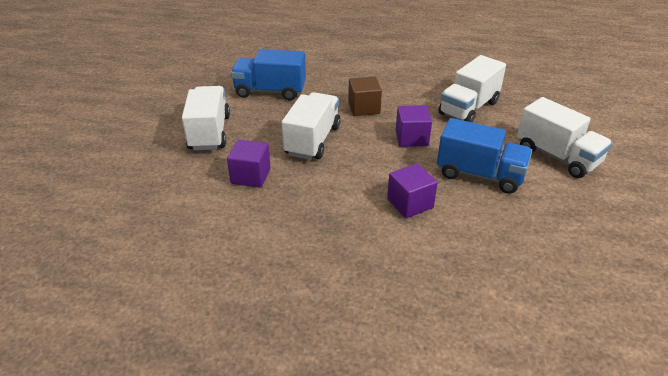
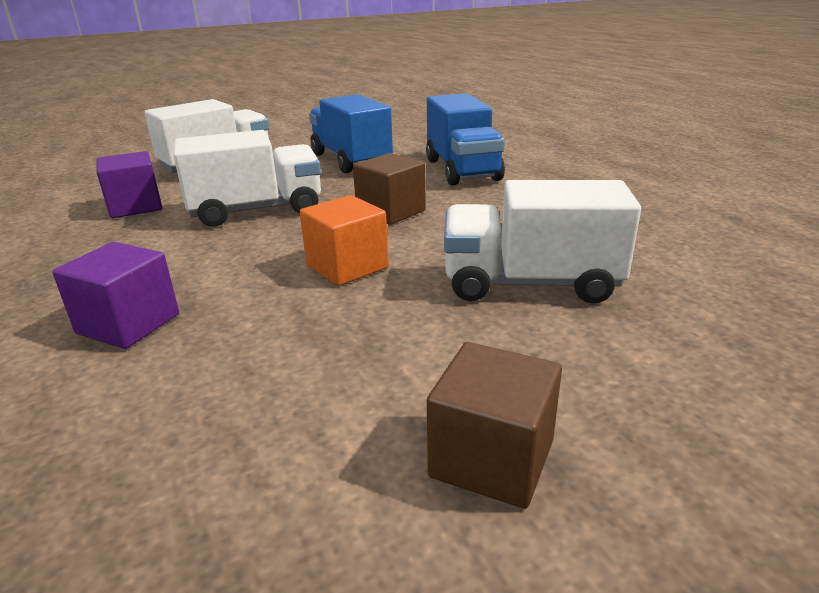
camera: 55 degrees right, 10 degrees down
purple cube [396,105,432,147] -> orange cube [300,195,389,286]
blue truck [437,118,532,194] -> blue truck moved to [426,93,505,186]
white truck [517,97,613,178] -> brown cube [427,342,562,509]

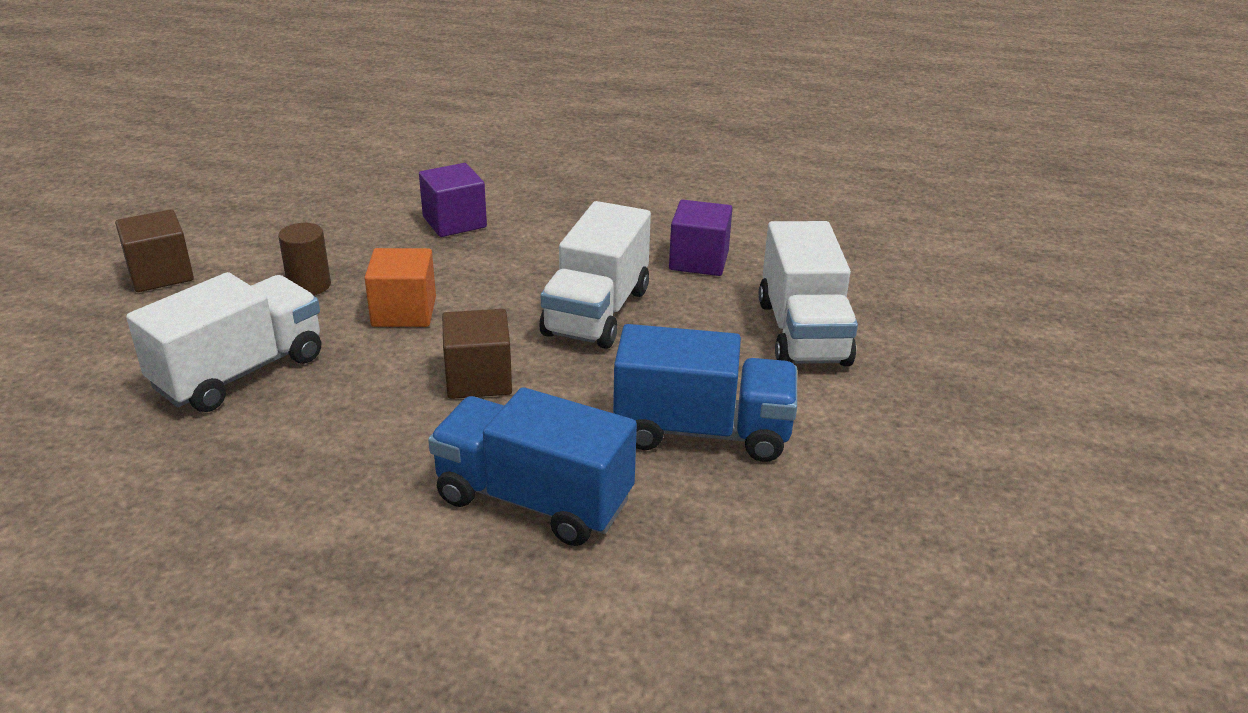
camera: 125 degrees right, 5 degrees up
none -> brown cylinder [278,223,331,295]

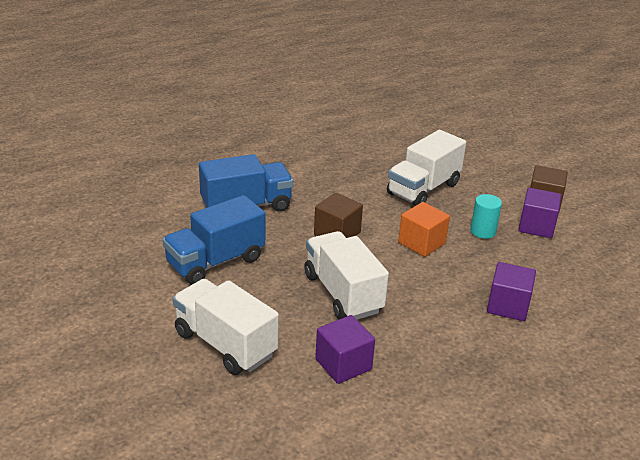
camera: 135 degrees right, 0 degrees up
white truck [126,272,321,412] -> white truck turned 45 degrees clockwise [387,130,466,206]
brown cylinder [278,223,331,295] -> turquoise cylinder [470,194,502,239]
none -> purple cube [518,188,562,238]

